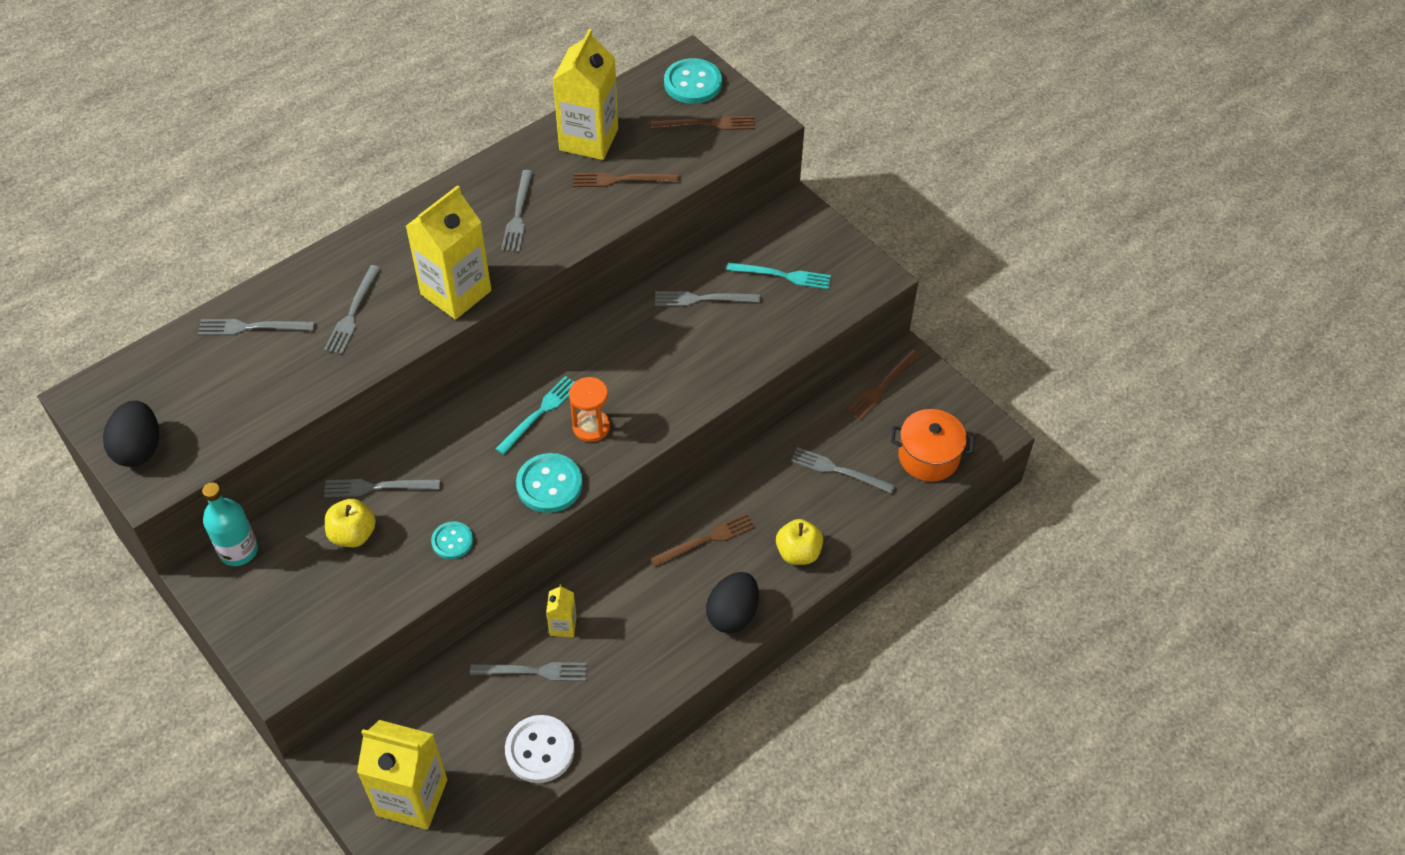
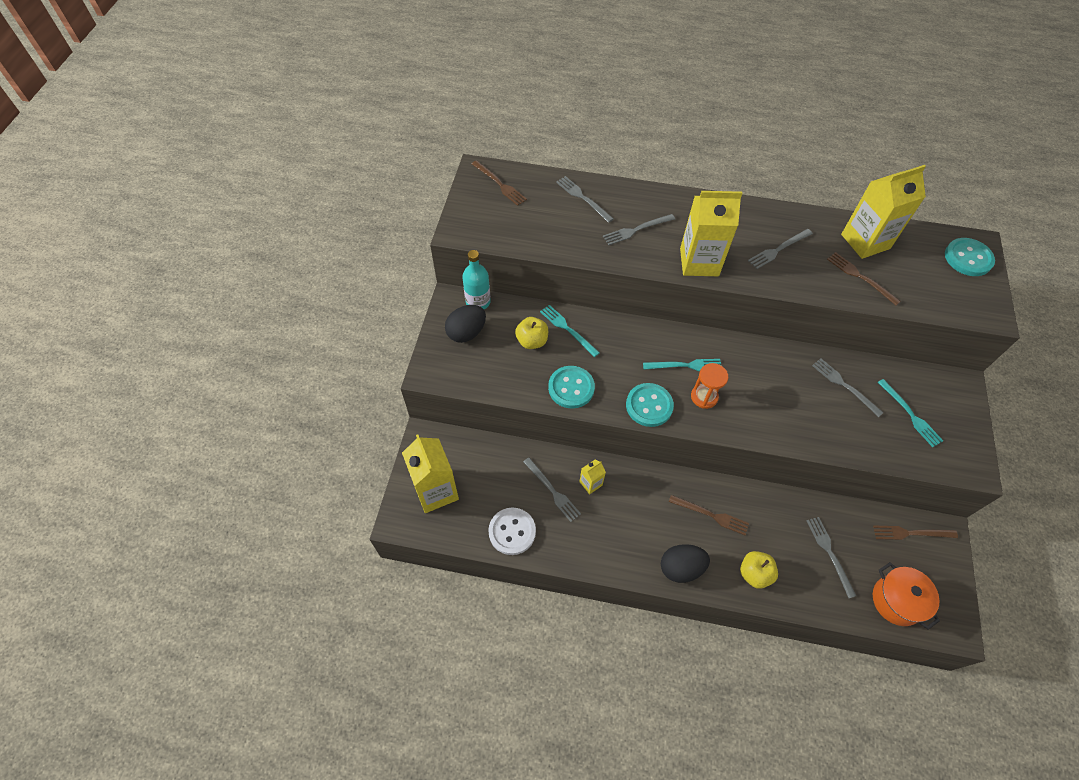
camera: 50 degrees right, 5 degrees up
black egg [103,401,159,467] -> black egg moved to [445,305,486,343]
grey fork [324,479,440,497] -> turquoise fork [540,305,600,357]
turquoise button [431,521,473,559] -> turquoise button [548,366,595,408], size x1.64
brown fork [651,116,755,130] -> brown fork moved to [472,160,527,206]

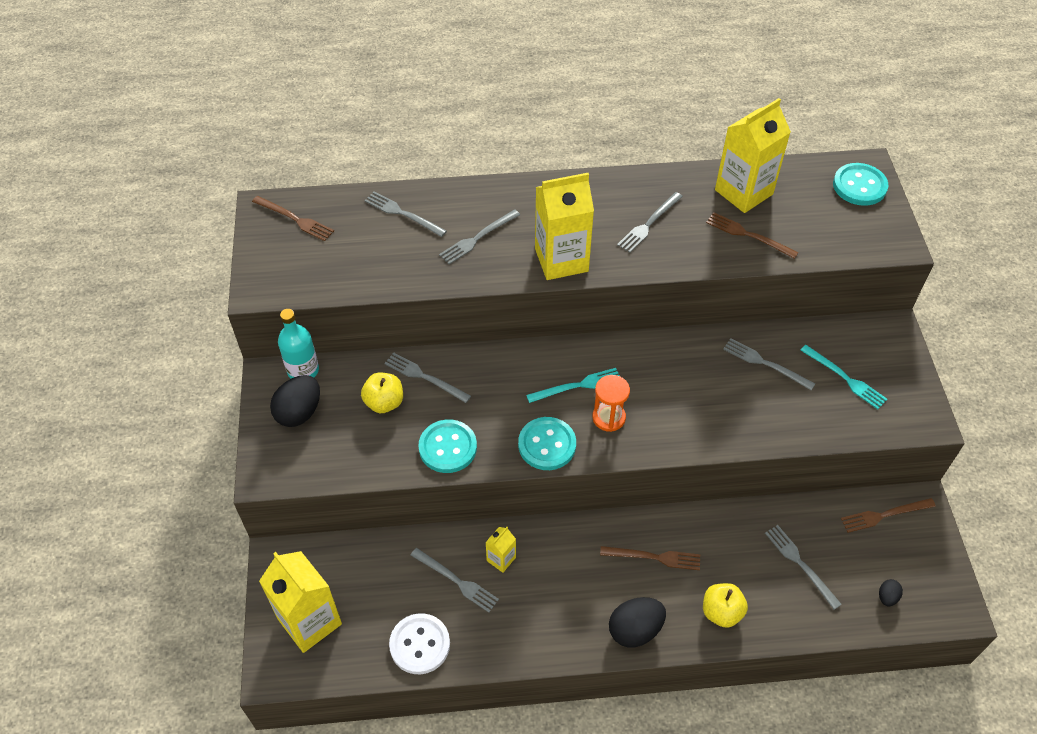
camera: 15 degrees left, 5 degrees down
turquoise fork [540,305,600,357] -> grey fork [384,353,471,403]
orange pot [873,562,940,630] -> black egg [879,579,903,606]

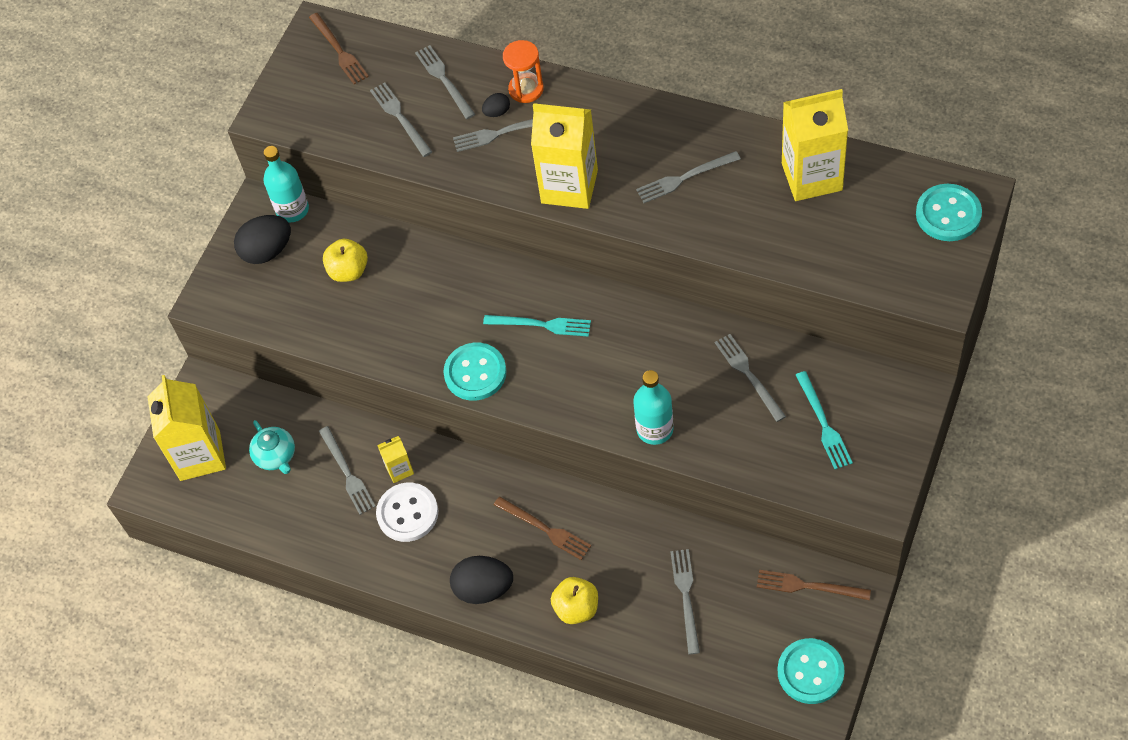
camera: 35 degrees right, 5 degrees up
grey fork [384,353,471,403] -> grey fork moved to [370,82,432,157]
white button [389,613,450,674] -> white button moved to [376,483,438,542]
turquoise button [419,420,477,473] -> turquoise button moved to [778,638,845,704]
orange hourglass [592,375,630,432] -> orange hourglass moved to [503,40,544,103]
brown fork [706,212,799,259] -> none
black egg [879,579,903,606] -> black egg moved to [482,93,510,117]
none -> turquoise teapot [249,420,295,474]
none -> turquoise bottle [633,370,674,445]

